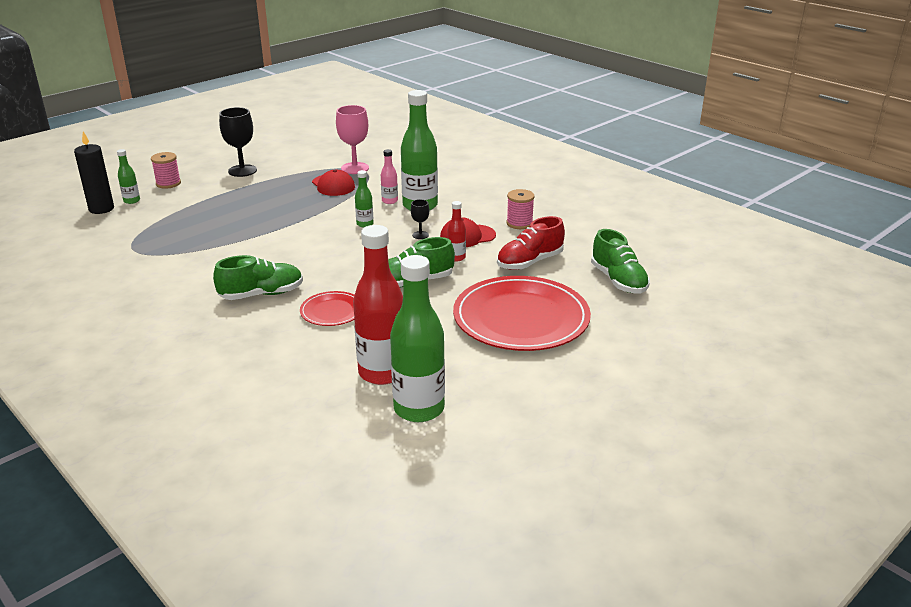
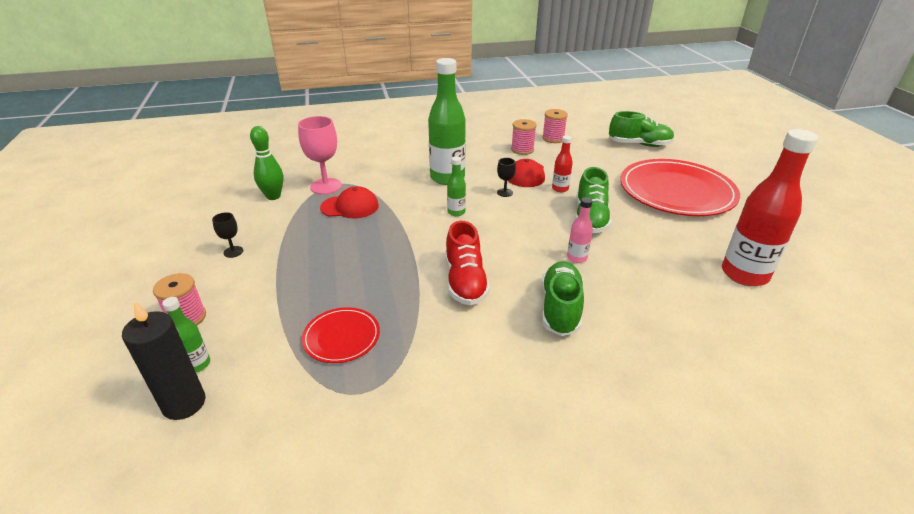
camera: 60 degrees left, 5 degrees up
black goblet [219,107,257,177] -> black goblet [212,212,243,258], size x0.51
red plate [300,291,355,326] -> red plate moved to [302,307,380,363]
pink bottle [381,149,398,204] -> pink bottle moved to [567,198,593,263]
green bottle [390,255,445,422] -> none
red shoe [497,216,565,270] -> red shoe moved to [445,221,490,305]
none -> green bowling pin [250,126,283,200]
none -> pink spool [542,109,568,143]

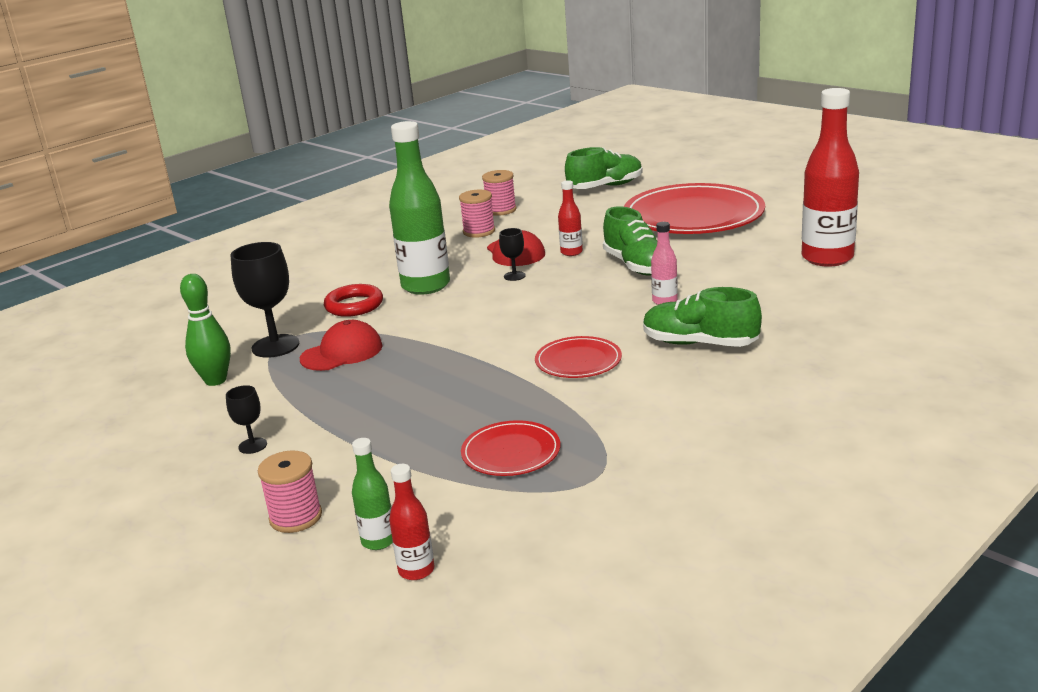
camera: 30 degrees left, 10 degrees down
black candle [122,301,205,420] -> red bottle [389,464,435,580]
pink goblet [298,116,342,194] -> black goblet [231,242,299,358]
red shoe [445,221,490,305] -> red plate [535,336,622,378]
green bottle [447,156,466,216] -> none
green shoe [541,261,584,336] -> green shoe turned 45 degrees counterclockwise [643,287,762,347]
none -> red ring [324,284,383,317]

